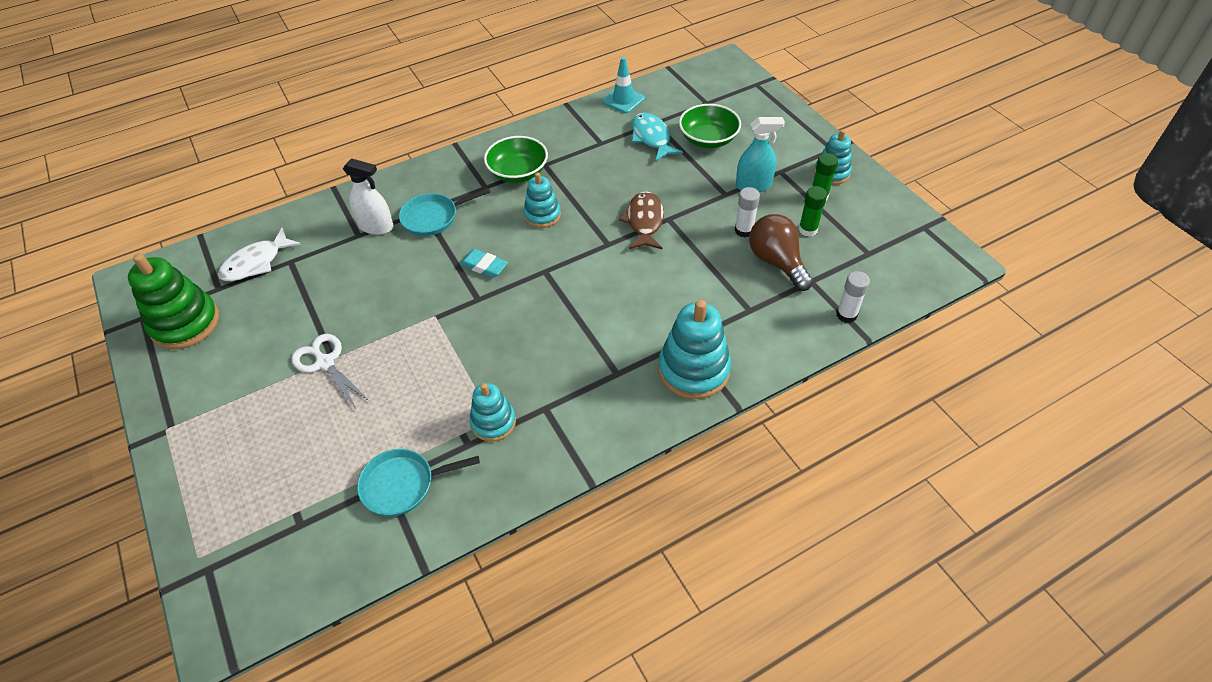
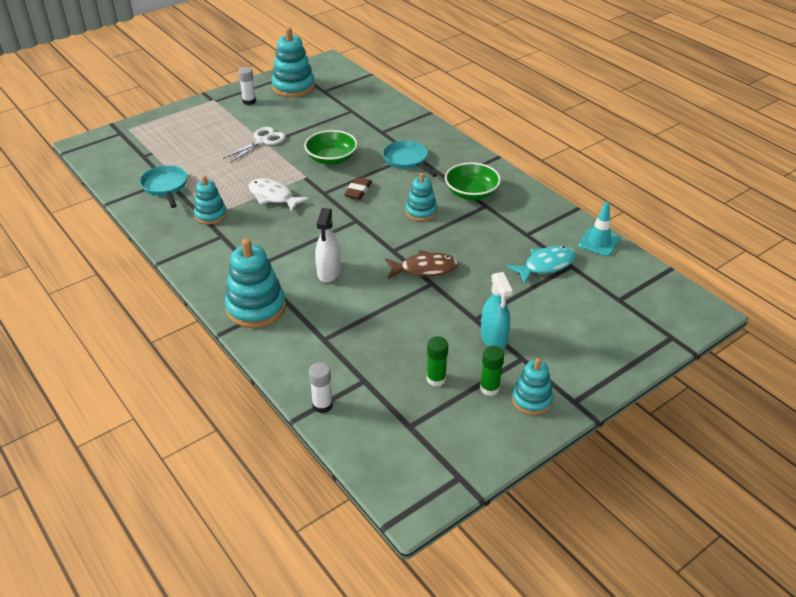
camera: 80 degrees right, 10 degrees down
green stacking toy [128,253,219,349] -> turquoise stacking toy [271,27,315,97]
white fish [218,228,301,281] -> white fish moved to [248,178,309,212]
white spray bottle [343,158,394,235] -> white spray bottle moved to [315,208,341,282]
turquoise eraser [460,249,508,278] -> brown eraser [344,177,372,200]
green bowl [679,104,741,148] -> green bowl moved to [304,130,357,165]
white glue stick [735,187,760,237] -> white glue stick moved to [238,67,256,105]
brown light bulb [749,214,813,291] -> none

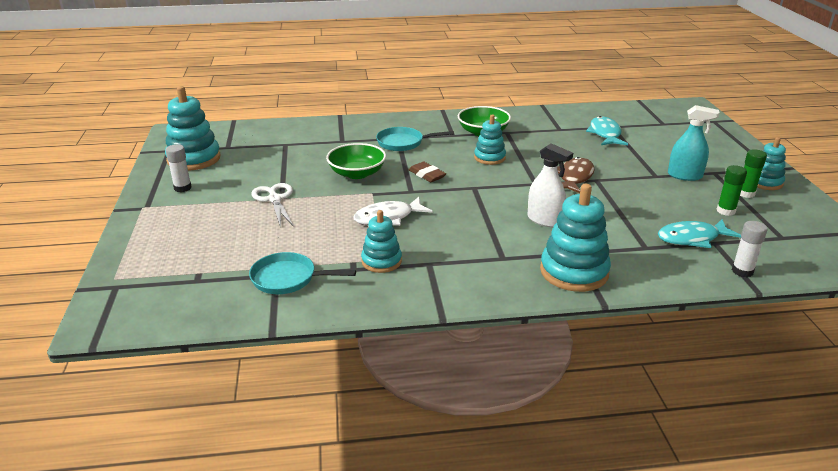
camera: 60 degrees left, 10 degrees down
turquoise traffic cone [578,202,620,256] -> none
none -> turquoise fish [658,219,741,248]

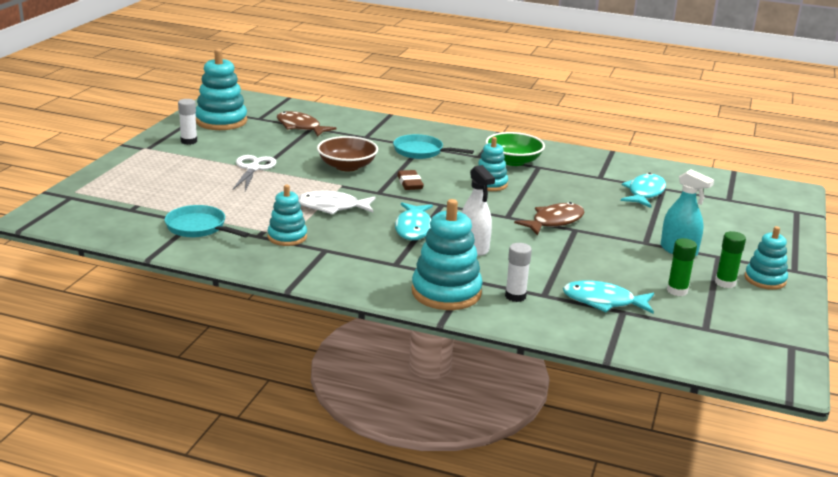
camera: 25 degrees right, 5 degrees down
green bowl [326,143,386,179] -> brown bowl [317,136,378,171]
white glue stick [732,221,768,278] -> white glue stick moved to [505,243,532,302]
none -> brown fish [277,111,337,137]
none -> turquoise fish [395,203,433,240]

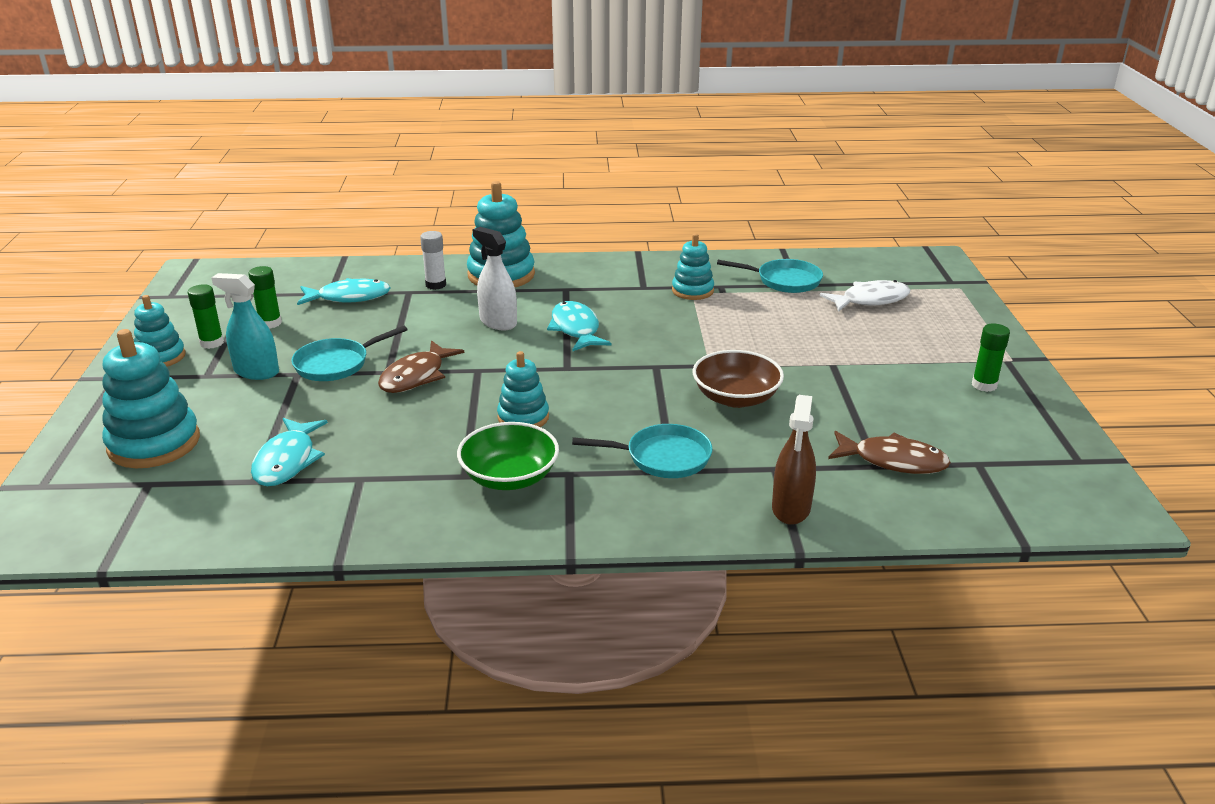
camera: 160 degrees right, 5 degrees up
white glue stick [178,99,197,145] -> green glue stick [972,324,1010,392]
turquoise stacking toy [195,49,247,130] -> turquoise stacking toy moved to [102,329,200,468]
white scissors [233,155,277,191] -> none
white fish [298,191,376,215] -> white fish moved to [820,280,911,312]
brown eraser [397,170,424,190] -> none
none -> turquoise pan [291,325,408,381]
none -> brown spray bottle [772,395,816,525]

